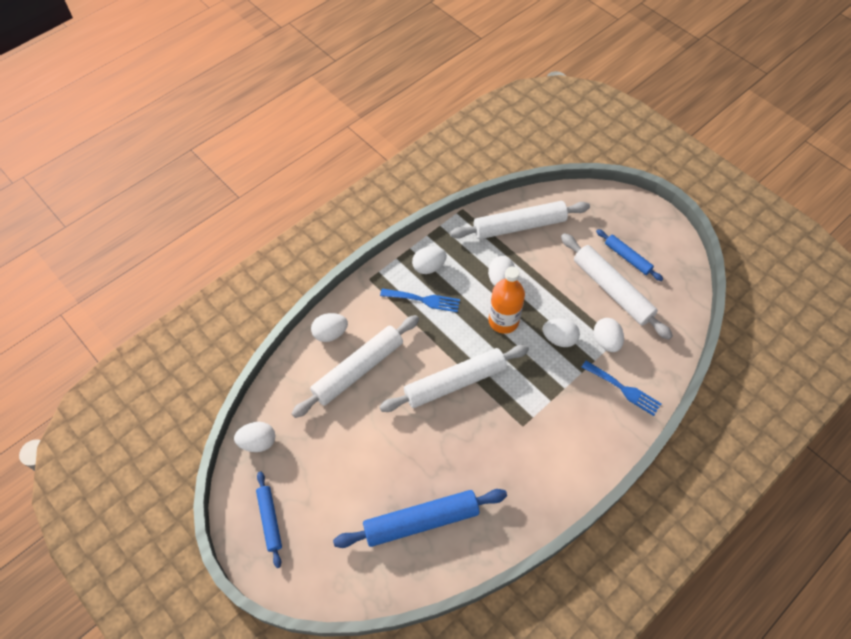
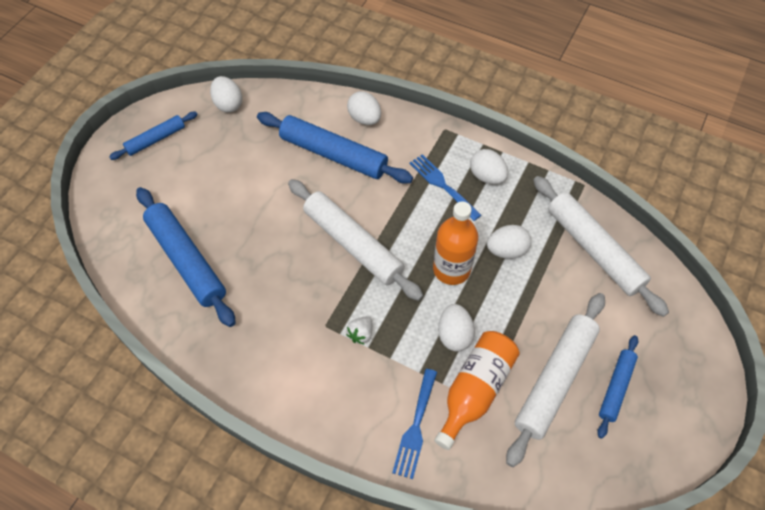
camera: 70 degrees right, 0 degrees up
white rolling pin [291,315,419,418] -> blue rolling pin [257,112,413,184]
blue fork [380,289,460,312] -> blue fork turned 150 degrees clockwise [409,154,481,221]
white egg [594,318,624,352] -> orange bottle [434,331,520,450]
none -> white strawberry [346,316,372,345]

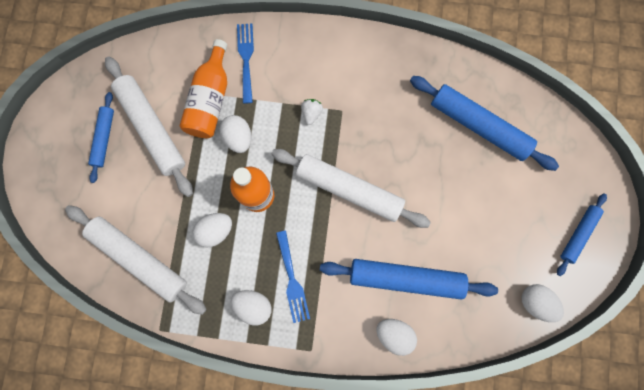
camera: 160 degrees right, 20 degrees up
blue fork [409,154,481,221] -> blue fork turned 45 degrees clockwise [276,230,310,323]
white rolling pin [506,293,605,467] -> white rolling pin turned 45 degrees counterclockwise [105,57,193,197]

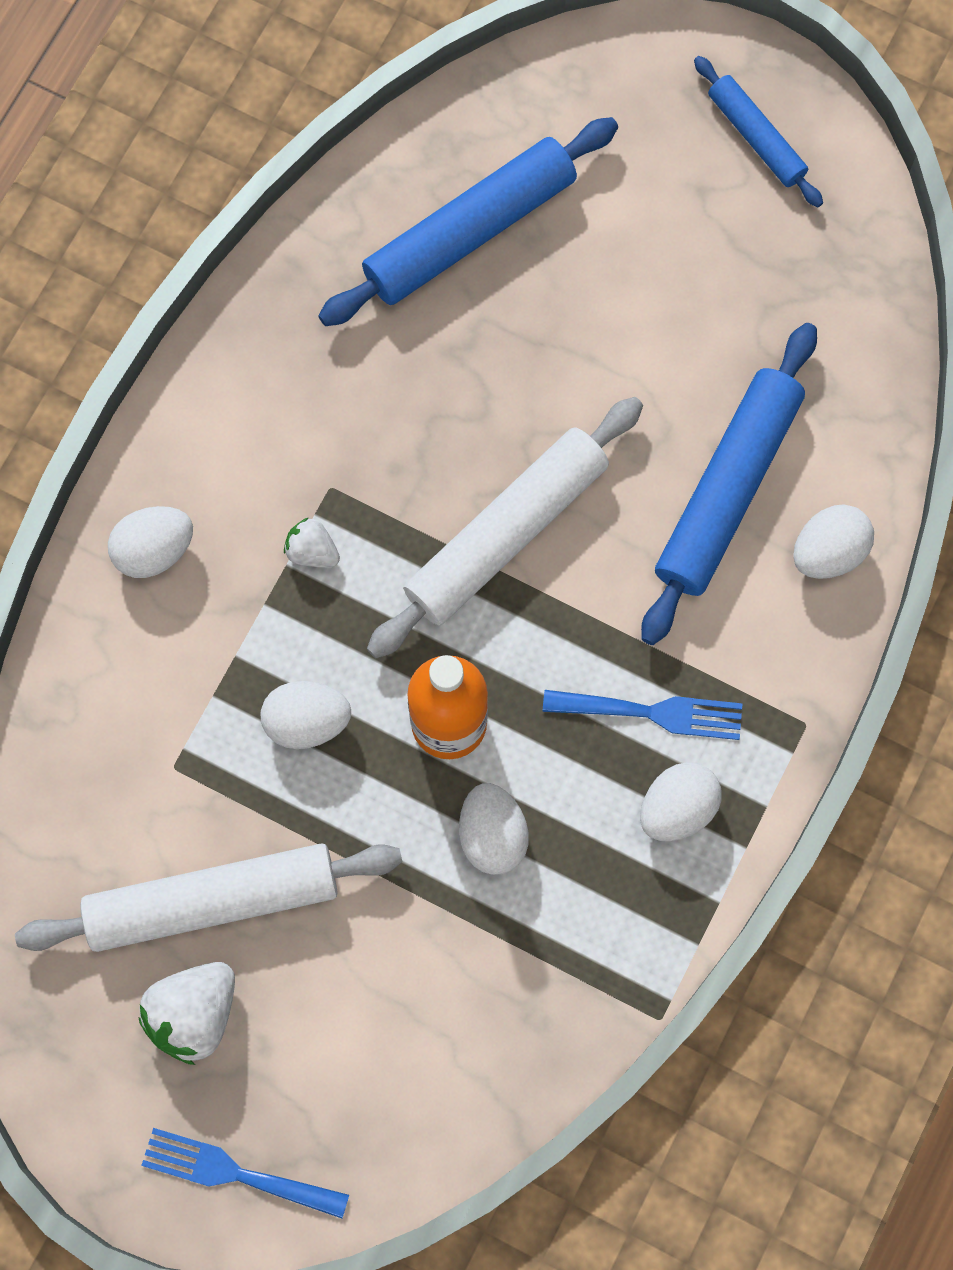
camera: 70 degrees left, 5 degrees down
white rolling pin [65,205,207,315] -> none
blue rolling pin [88,92,114,183] -> white strawberry [138,962,235,1065]
orange bottle [180,39,227,138] -> none
blue fork [237,24,254,103] -> blue fork moved to [141,1128,349,1218]
white egg [522,284,564,322] -> white egg moved to [108,506,193,578]

